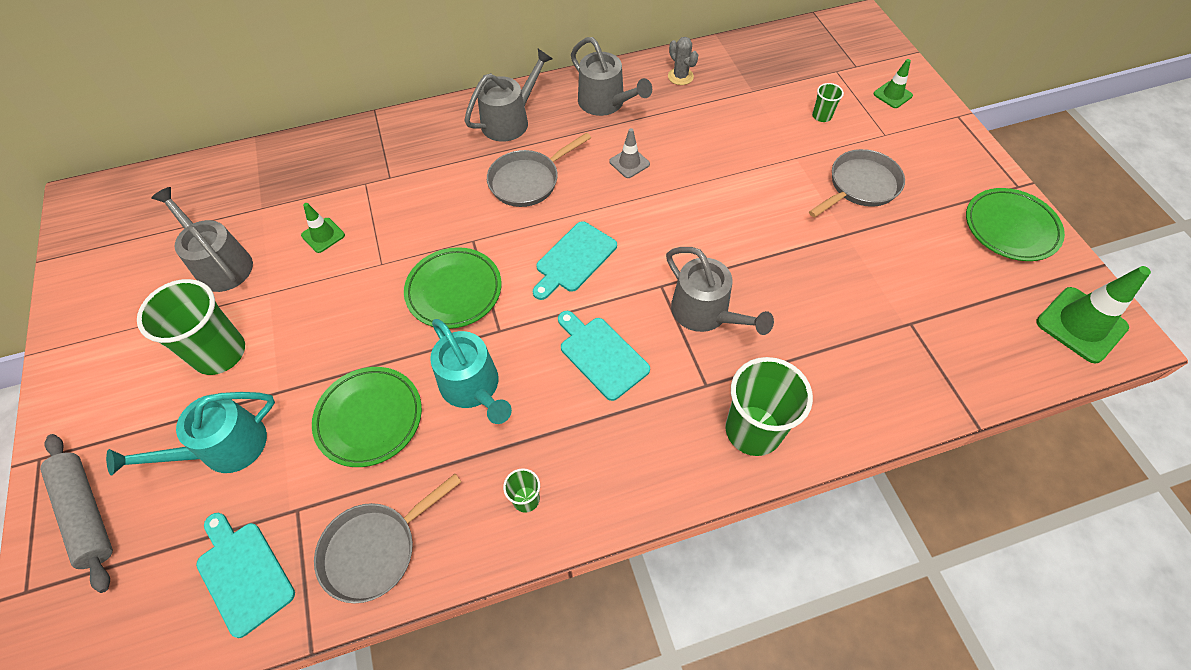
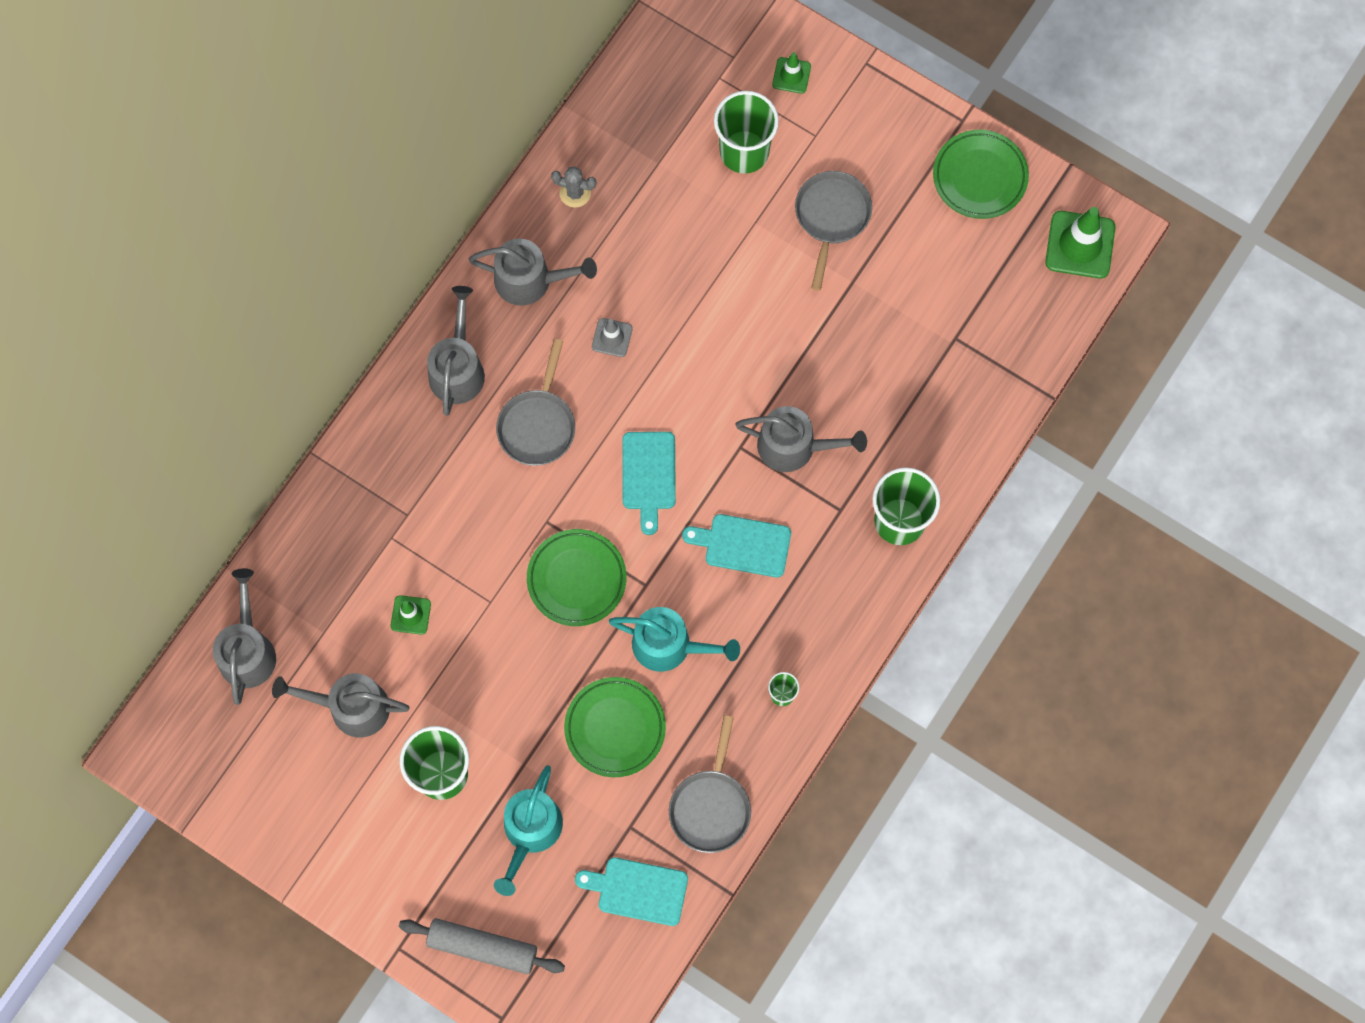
camera: 40 degrees left, 15 degrees up
green cup [812,83,844,122] -> green cup [714,91,779,174], size x2.17
none -> grey watering can [213,568,276,705]

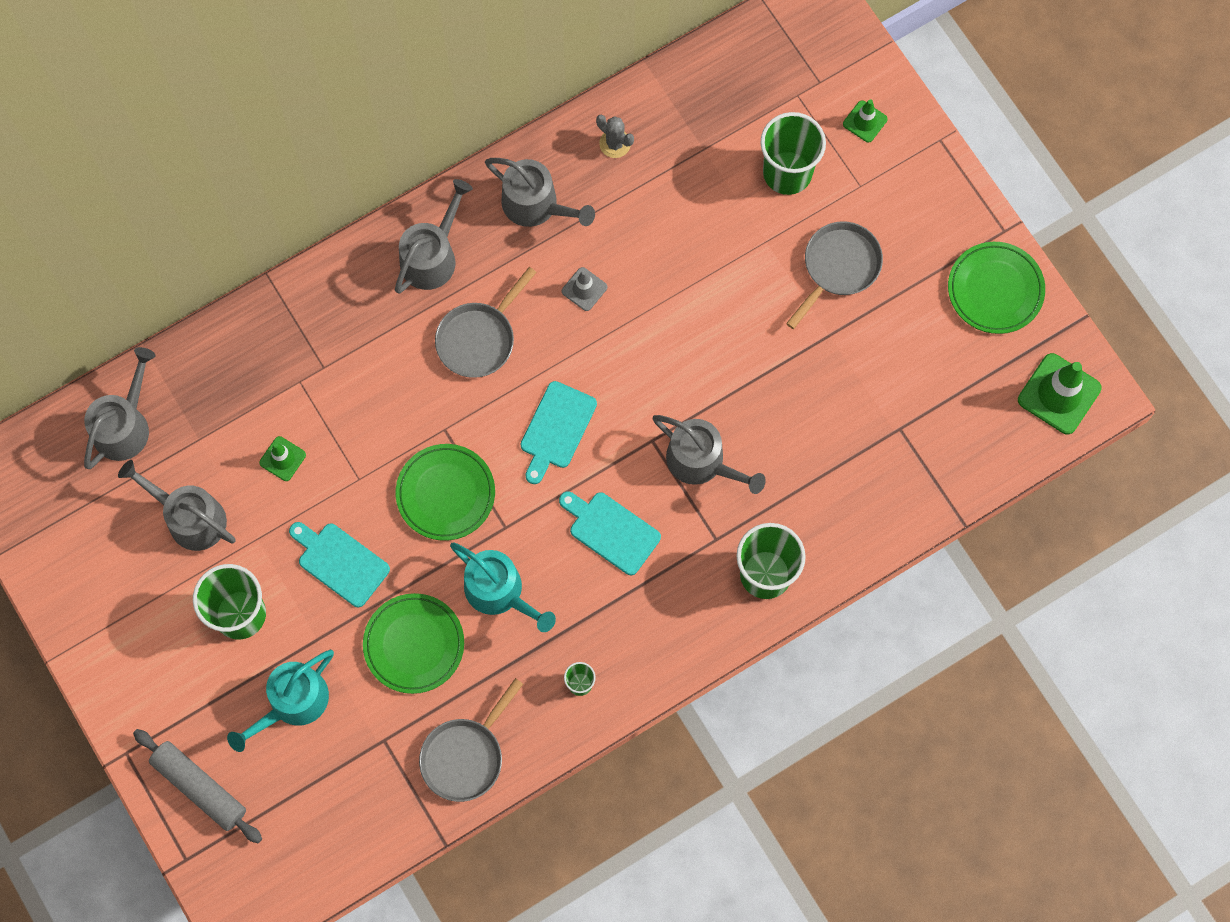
camera: 25 degrees right, 0 degrees up
turquoise cutting board [575,857,688,926] -> turquoise cutting board moved to [289,522,390,607]

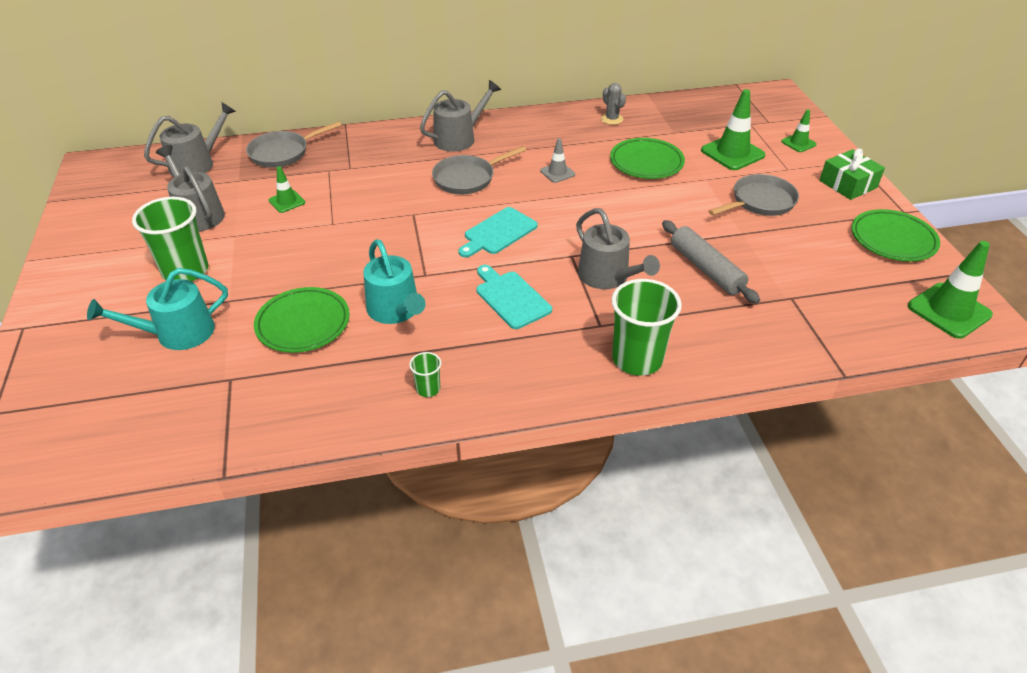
camera: 20 degrees right, 30 degrees down
grey rolling pin [133,729,262,843] -> grey rolling pin moved to [662,220,760,304]
turquoise cutting board [289,522,390,607] -> none
green plate [396,444,495,541] -> green plate moved to [610,138,685,179]
grey pan [419,678,523,802] -> grey pan moved to [246,121,341,168]
grey watering can [485,158,595,227] -> none
green cup [760,112,826,195] -> green traffic cone [701,89,765,170]
none -> green gift [820,148,885,200]

